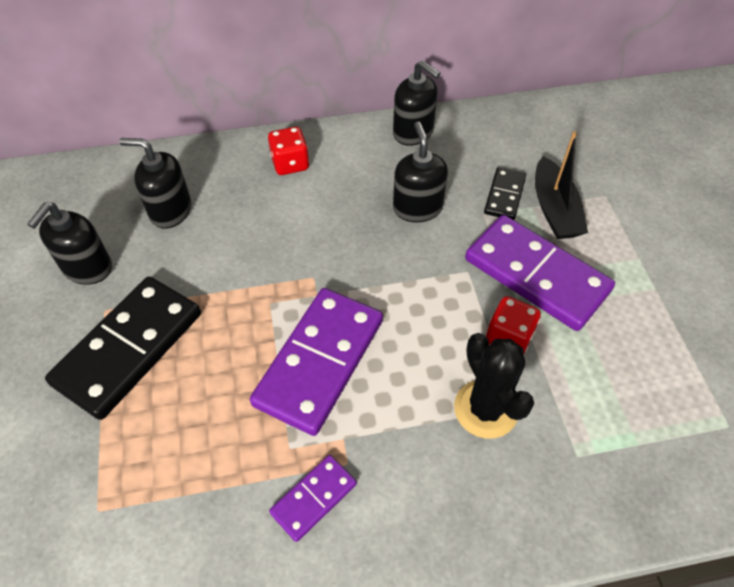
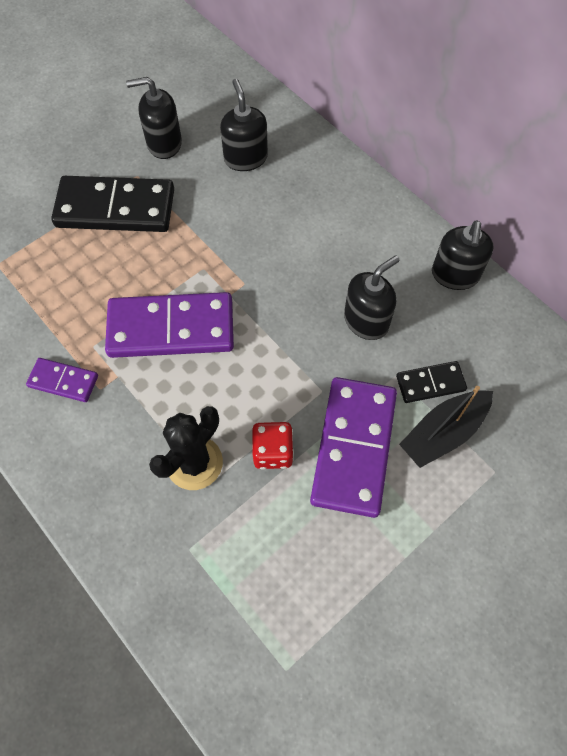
camera: 60 degrees right, 10 degrees up
red dice [268,127,309,175] -> none

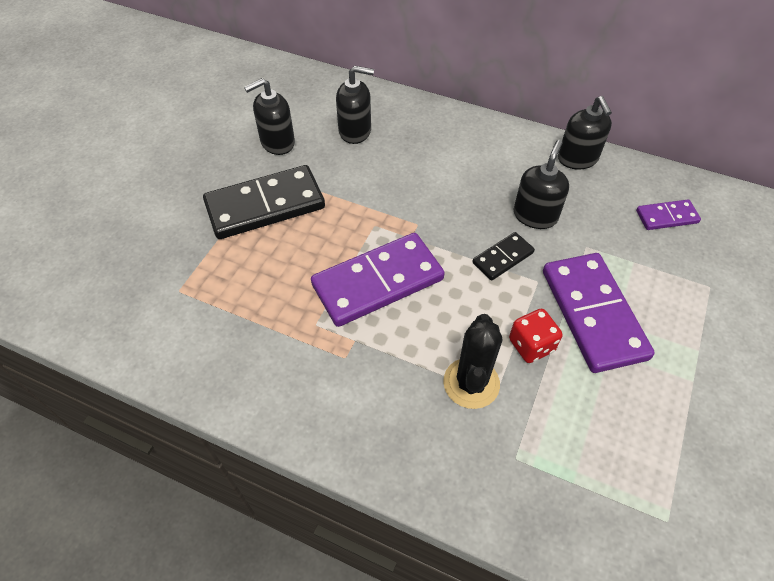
camera: 25 degrees left, 10 degrees down
purple domino [26,358,98,402] -> purple domino moved to [636,199,701,230]
black soap dispenser [220,79,268,171] -> black soap dispenser turned 135 degrees clockwise [336,66,374,144]
black domino [396,361,467,403] -> black domino moved to [472,232,535,281]
black boat [399,386,493,468] -> none

